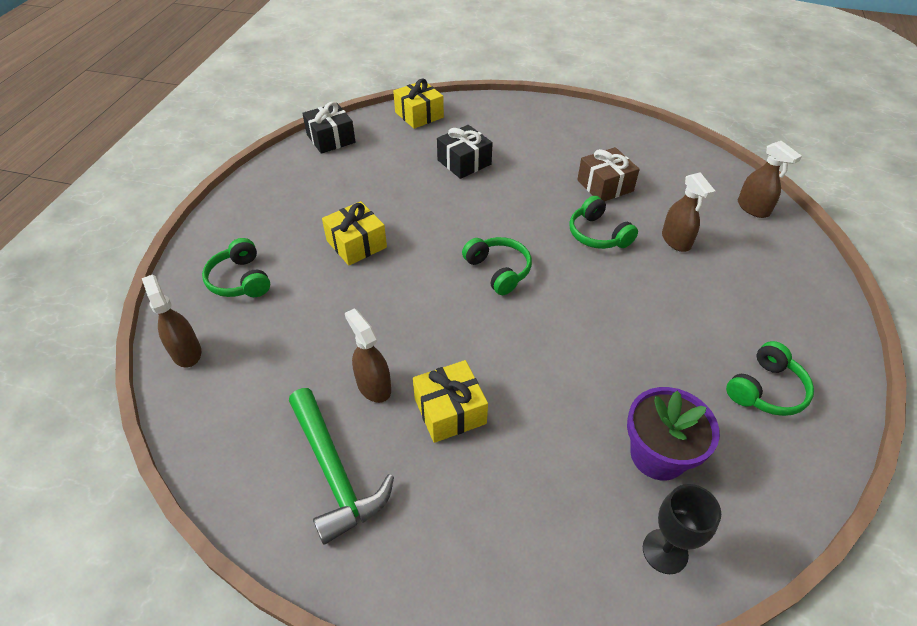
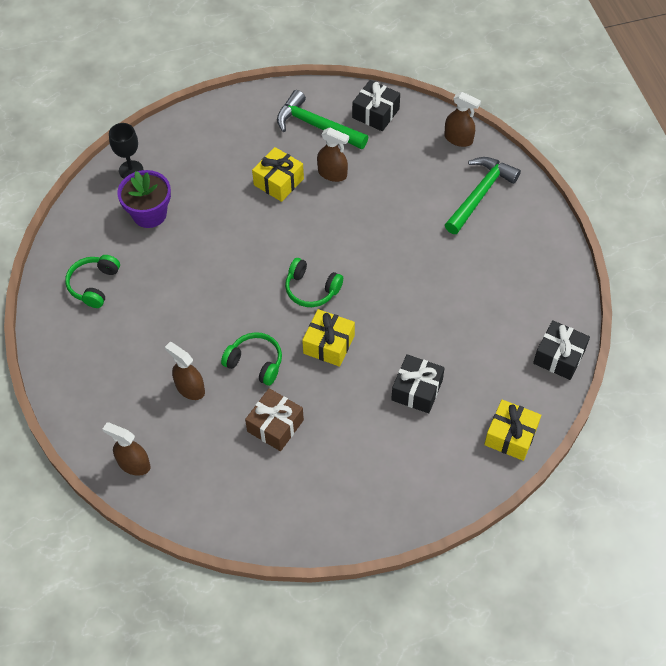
camera: 150 degrees right, 10 degrees up
green headphones [202,238,270,297] -> green hammer [445,157,521,234]
yellow gift [322,201,387,265] -> yellow gift moved to [302,309,355,367]
none -> black gift [352,80,400,131]

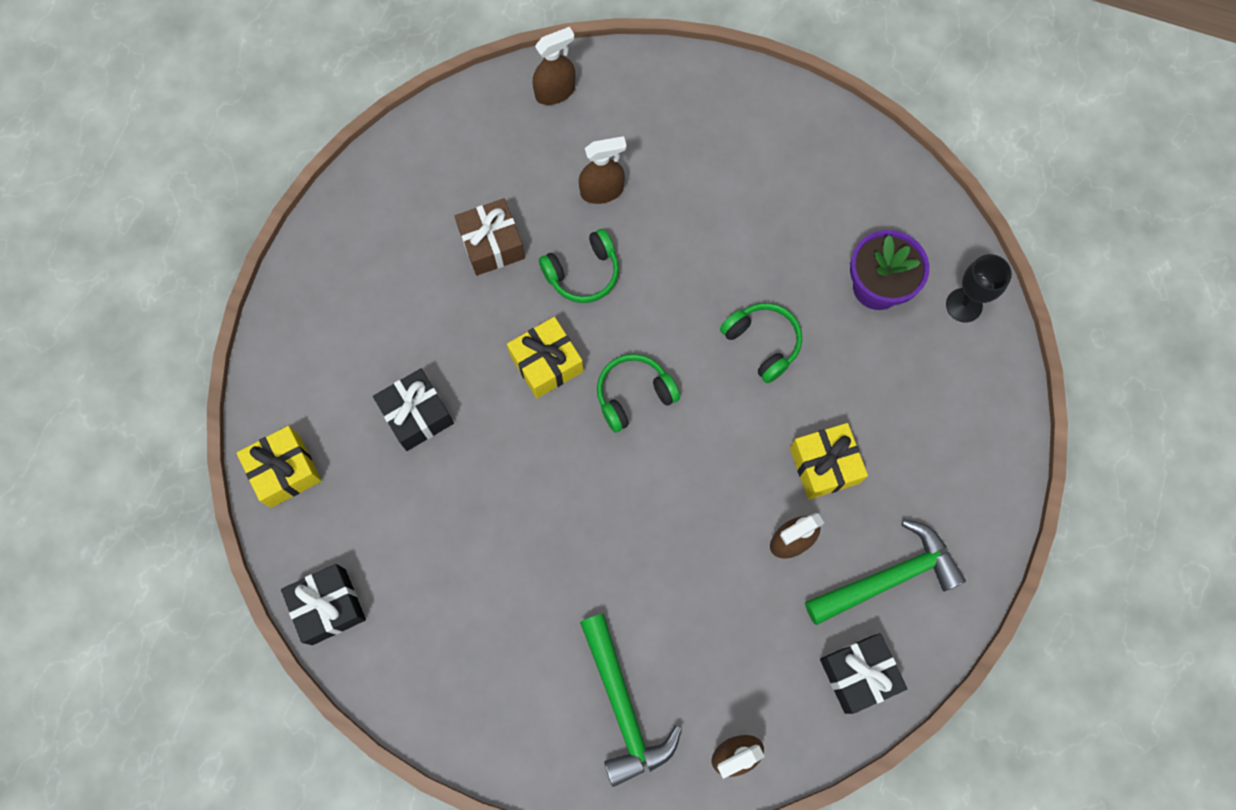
camera: 125 degrees right, 15 degrees up
green headphones [65,255,120,308] -> green headphones moved to [720,303,802,383]

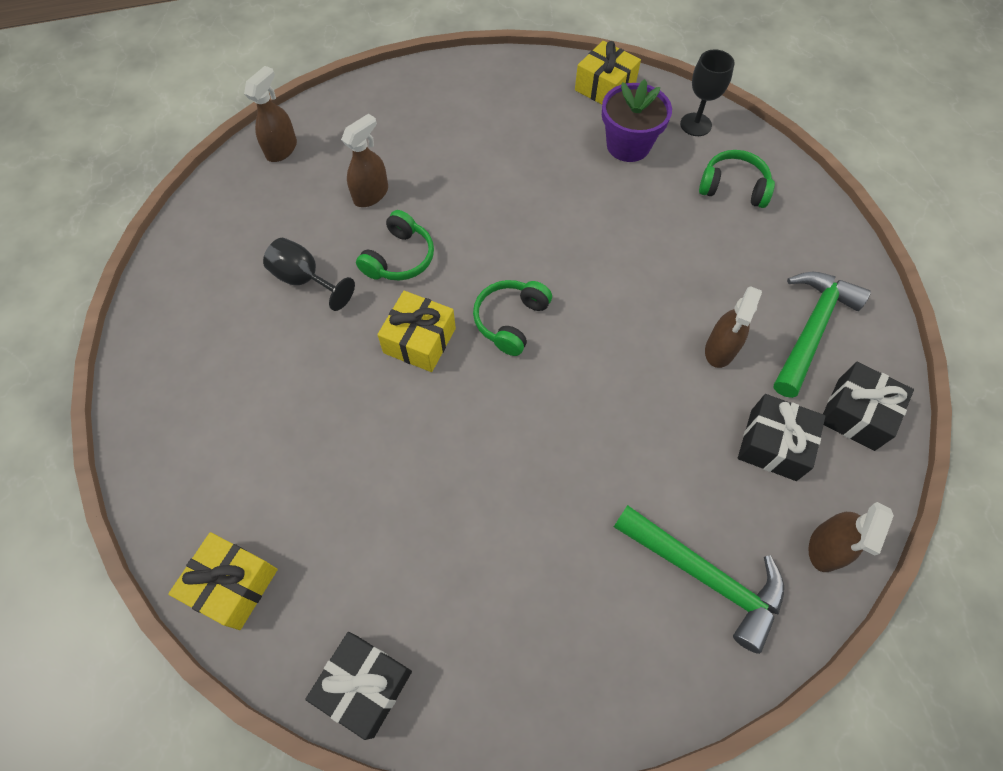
camera: 35 degrees left, 10 degrees down
black gift [373,368,454,451] -> black gift moved to [738,394,826,481]
brown gift [455,198,525,276] -> black goblet [263,238,355,311]
green headphones [720,303,802,383] -> green headphones moved to [699,150,775,208]
yellow gift [790,423,868,500] -> yellow gift moved to [575,41,641,104]

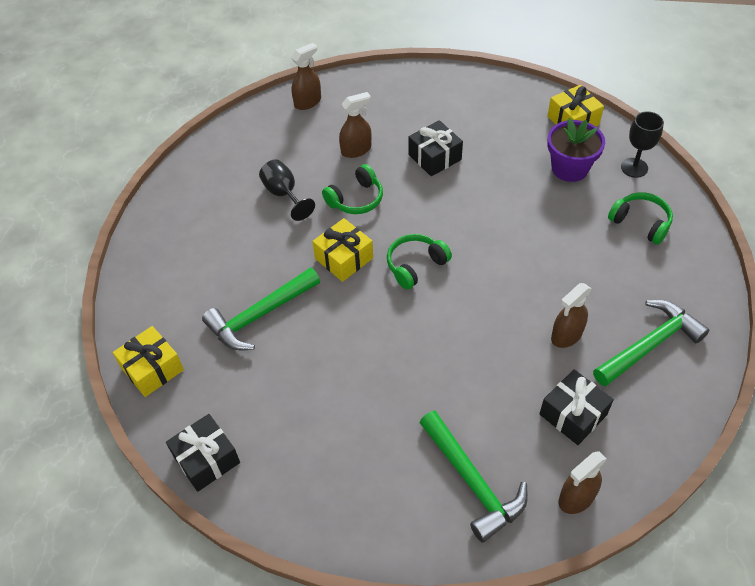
camera: 25 degrees right, 10 degrees down
black gift [823,362,914,451] -> black gift moved to [408,120,463,176]
none -> green hammer [202,267,320,350]

